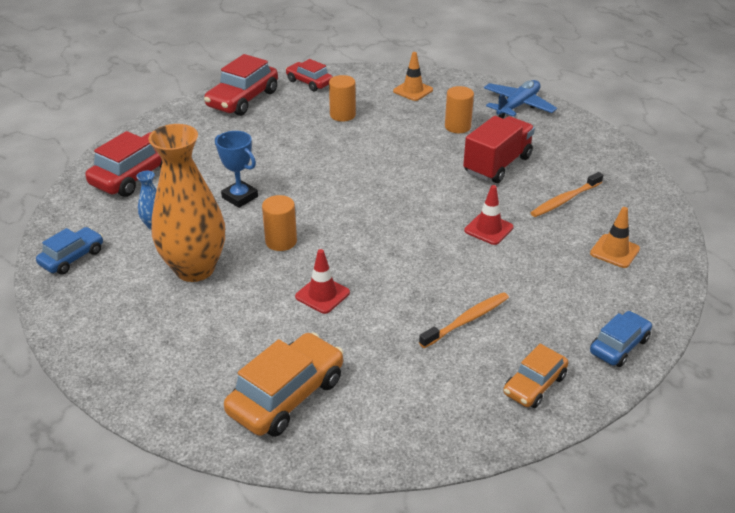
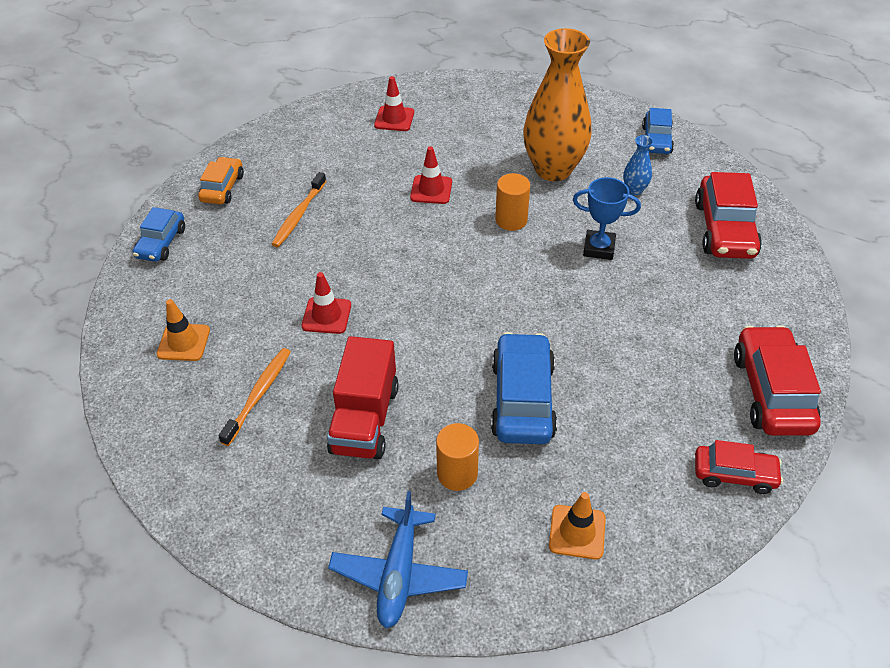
camera: 150 degrees right, 10 degrees up
orange car [224,332,344,437] -> red traffic cone [374,76,414,131]
orange cylinder [329,75,356,122] -> none
none -> blue car [491,332,557,444]

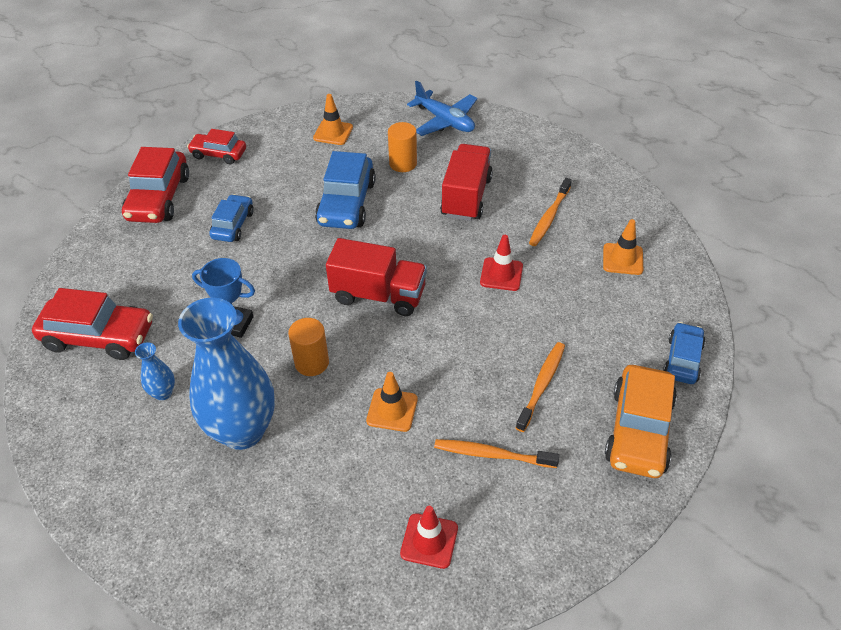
camera: 175 degrees left, 0 degrees up
orange car [198,157,244,204] -> orange car [605,365,677,478], size x1.64
blue plane [328,491,468,628] -> blue plane turned 120 degrees clockwise [407,80,477,136]
red traffic cone [410,146,452,204] -> orange traffic cone [366,372,418,432]
orange vase [523,28,592,181] -> blue vase [178,298,275,450]
blue car [642,108,674,154] -> blue car moved to [209,194,254,242]
red car [695,172,762,259] -> red car turned 90 degrees clockwise [32,288,153,360]
none -> red truck [326,238,427,316]
none -> orange toothbrush [434,439,559,468]

